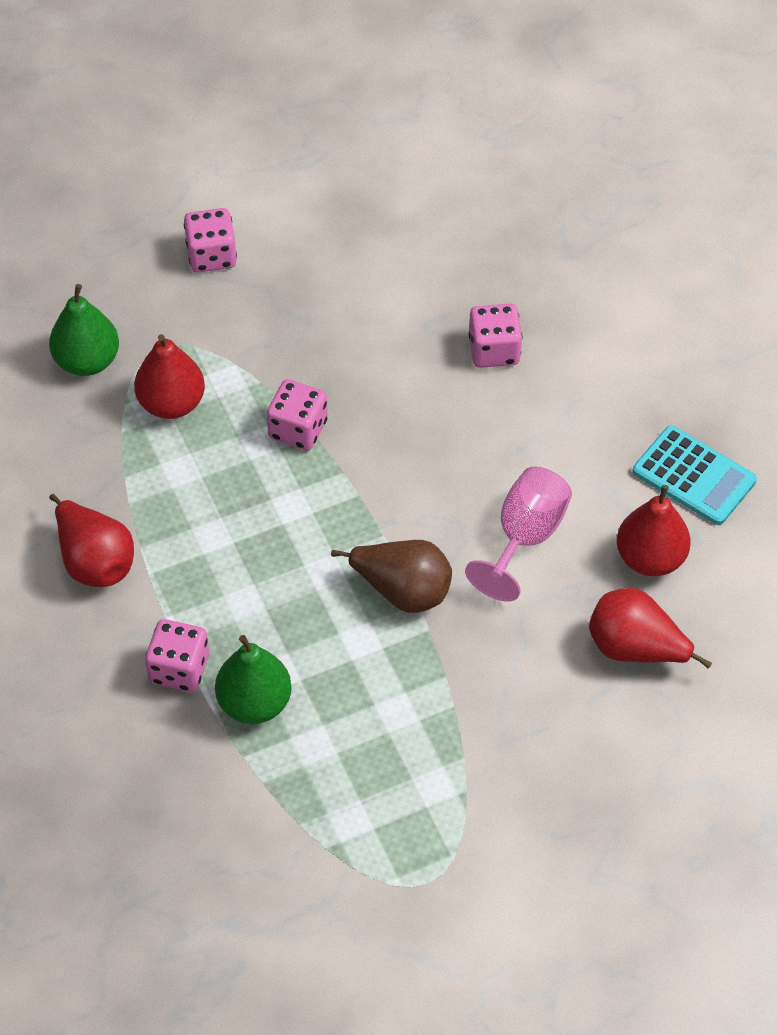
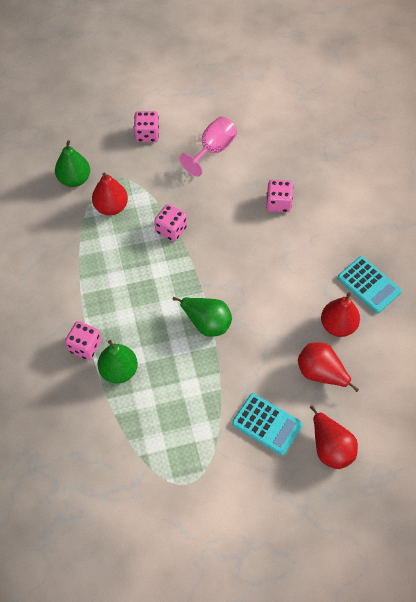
camera: 10 degrees right, 5 degrees up
red pear [49,494,134,587] -> red pear moved to [310,405,358,469]
brown pear [331,540,452,613] -> green pear [172,297,232,337]
pink goblet [465,467,572,602] -> pink goblet moved to [179,117,237,176]
none -> turquoise calculator [232,393,303,456]

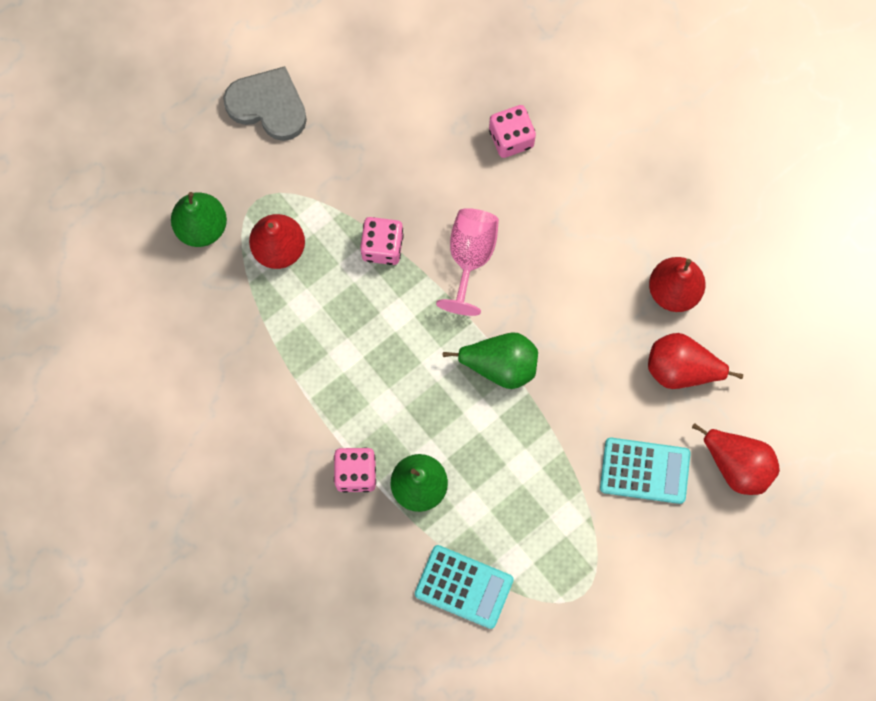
camera: 25 degrees left, 15 degrees up
pink dice [134,111,159,142] -> grey heart [223,66,307,141]
pink goblet [179,117,237,176] -> pink goblet moved to [436,208,499,316]
turquoise calculator [337,256,402,313] -> turquoise calculator moved to [415,545,514,629]

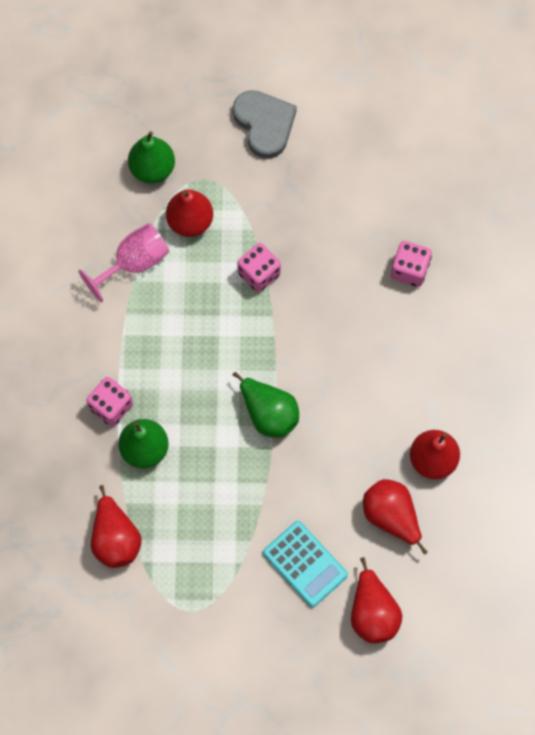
camera: 40 degrees right, 5 degrees down
turquoise calculator [415,545,514,629] -> red pear [91,485,142,568]
pink goblet [436,208,499,316] -> pink goblet moved to [78,223,169,302]

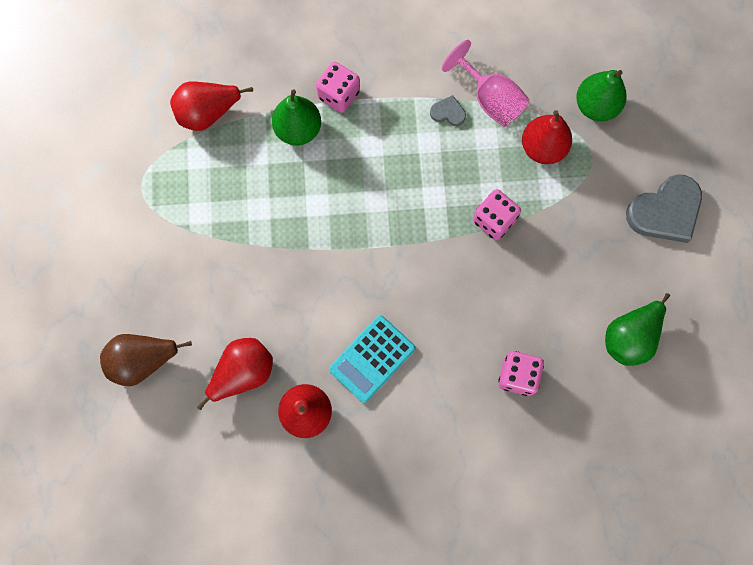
camera: 85 degrees right, 5 degrees up
green pear [233,372,299,438] -> green pear moved to [605,293,670,366]
turquoise calculator [263,521,348,607] -> turquoise calculator moved to [329,315,416,403]
red pear [351,557,402,643] -> brown pear [100,334,192,386]
none -> grey heart [430,95,466,126]

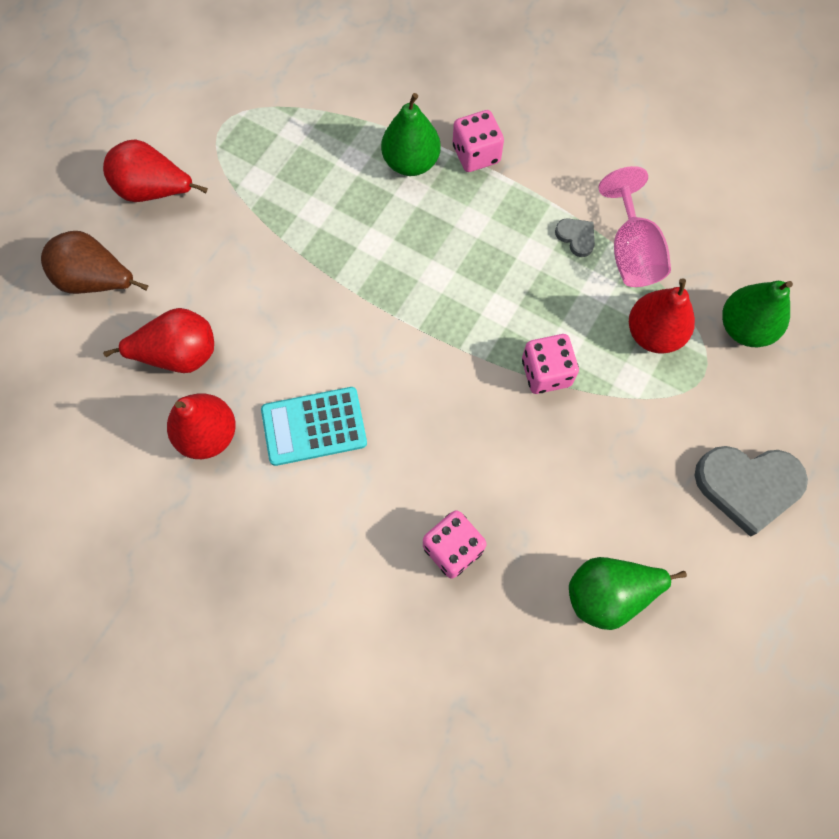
camera: 35 degrees right, 5 degrees down
red pear [170,81,253,131] -> red pear moved to [103,139,208,202]

